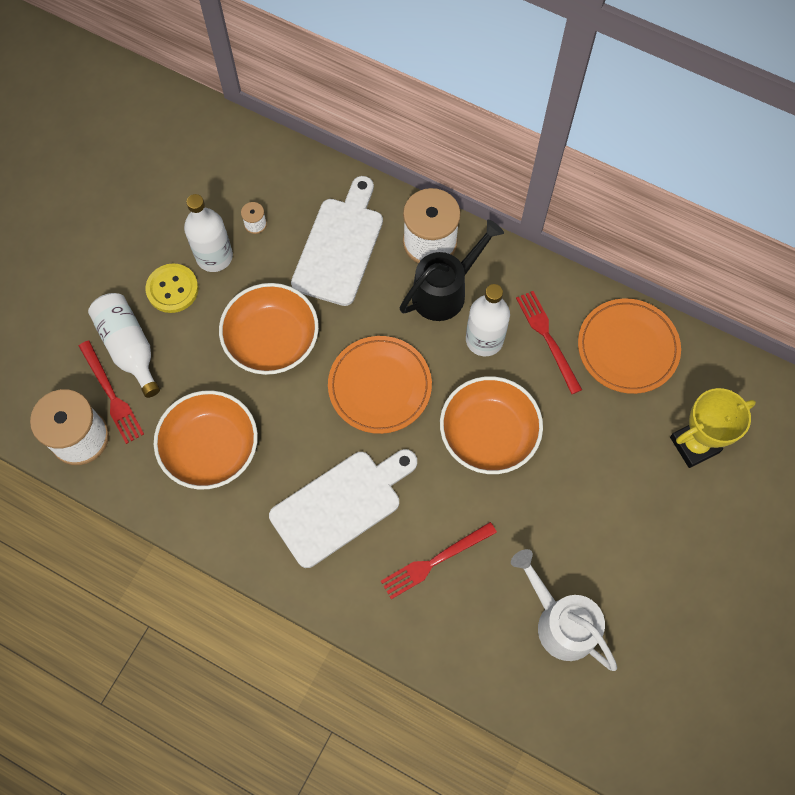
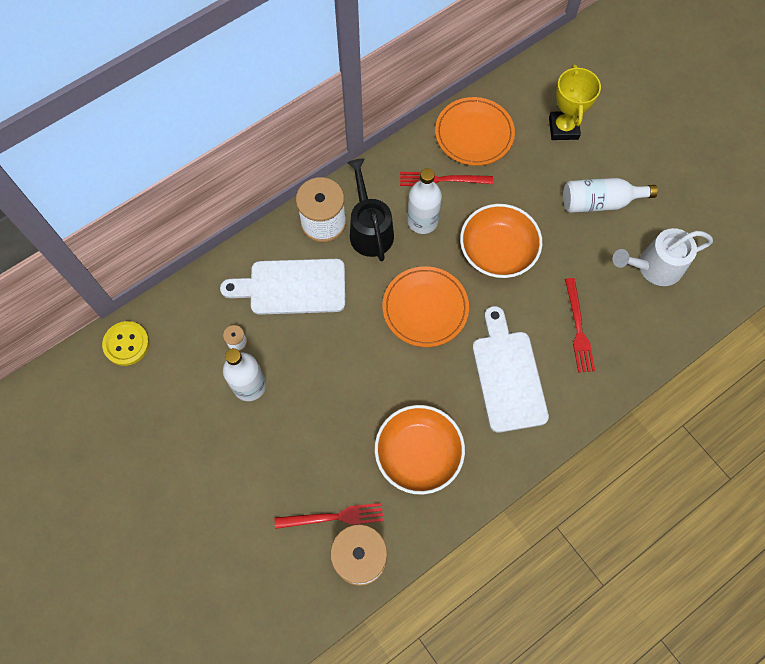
camera: 65 degrees left, 0 degrees up
white bottle [88,293,160,398] -> white bottle moved to [563,178,658,213]
yellow button [145,263,199,313] -> yellow button moved to [102,321,149,366]
orange bowl [219,283,319,375] -> none
white cutting board [291,176,383,306] -> white cutting board turned 45 degrees counterclockwise [220,259,346,315]

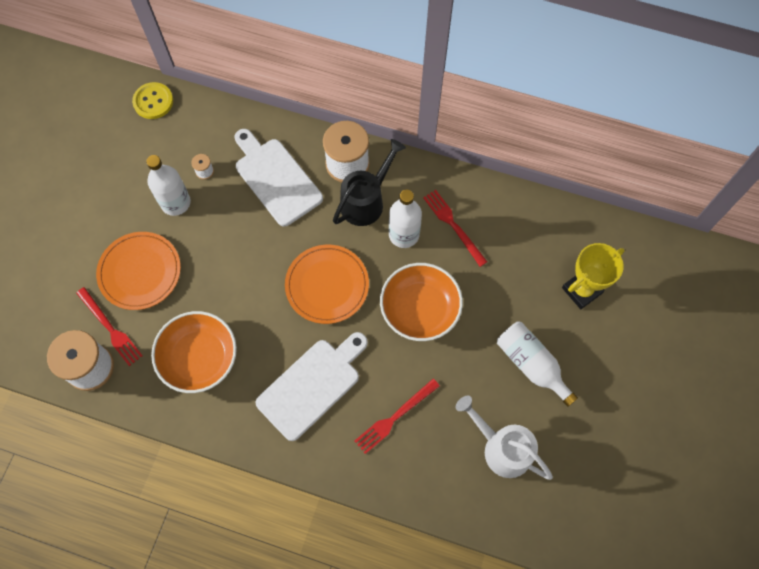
camera: 55 degrees right, 0 degrees up
orange plate [435,97,515,166] -> orange plate moved to [96,232,181,310]

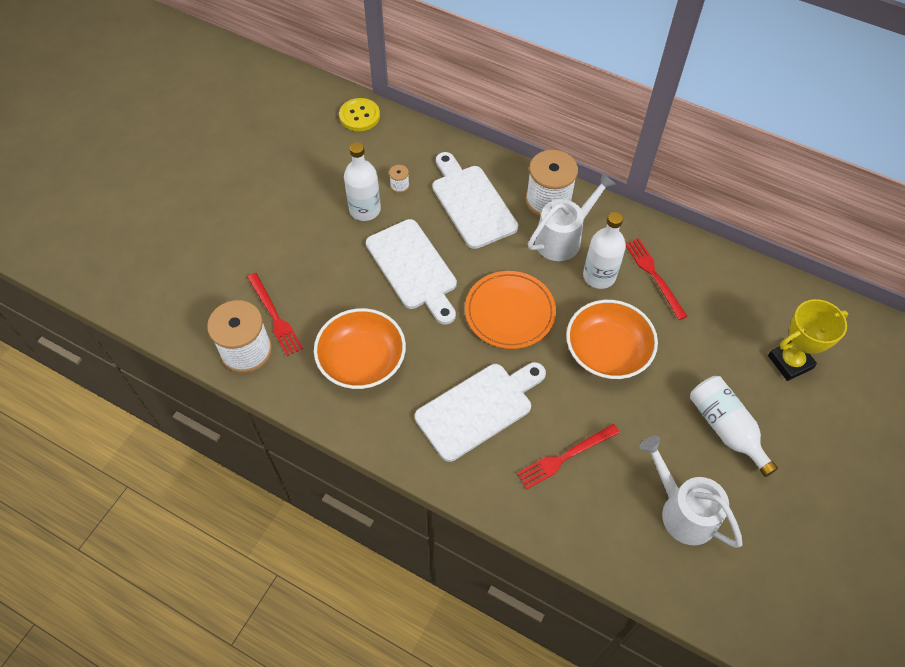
camera: 10 degrees right, 10 degrees down
orange plate [96,232,181,310] -> none
black watering can [333,139,406,226] -> white watering can [528,173,616,261]
none -> white cutting board [366,219,457,325]

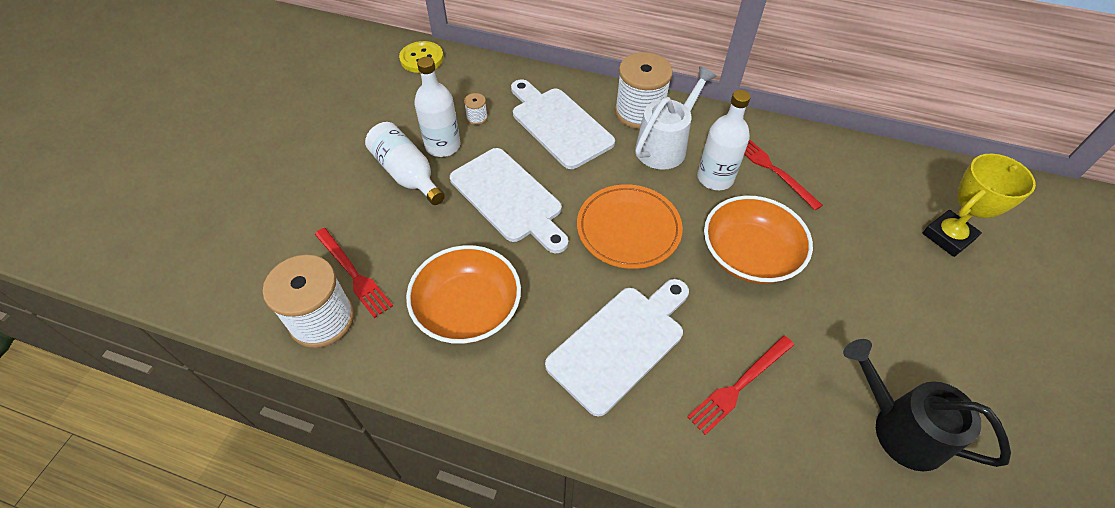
camera: 10 degrees left, 5 degrees down
white watering can [639,436,742,548] -> black watering can [843,339,1011,471]
white bottle [690,376,778,477] -> white bottle moved to [365,122,445,205]

